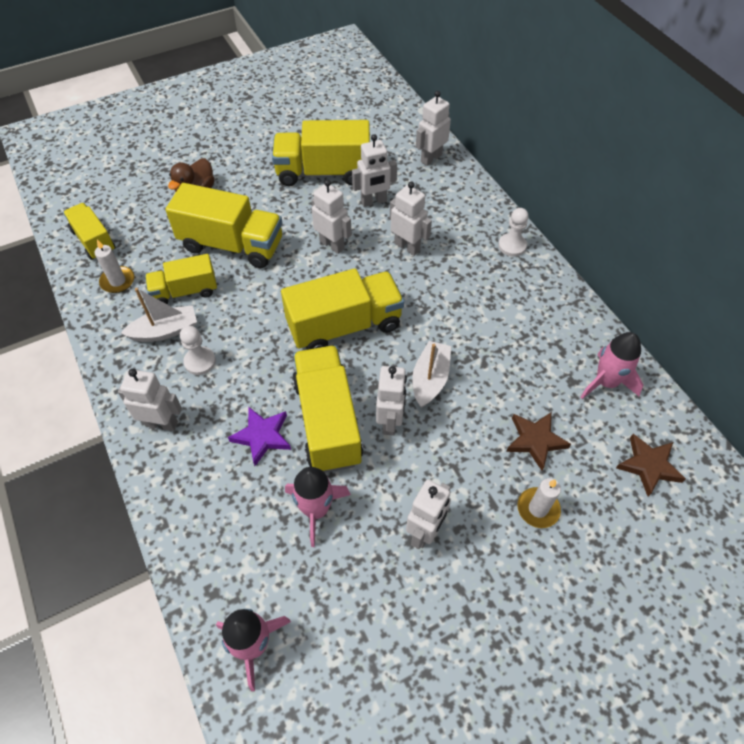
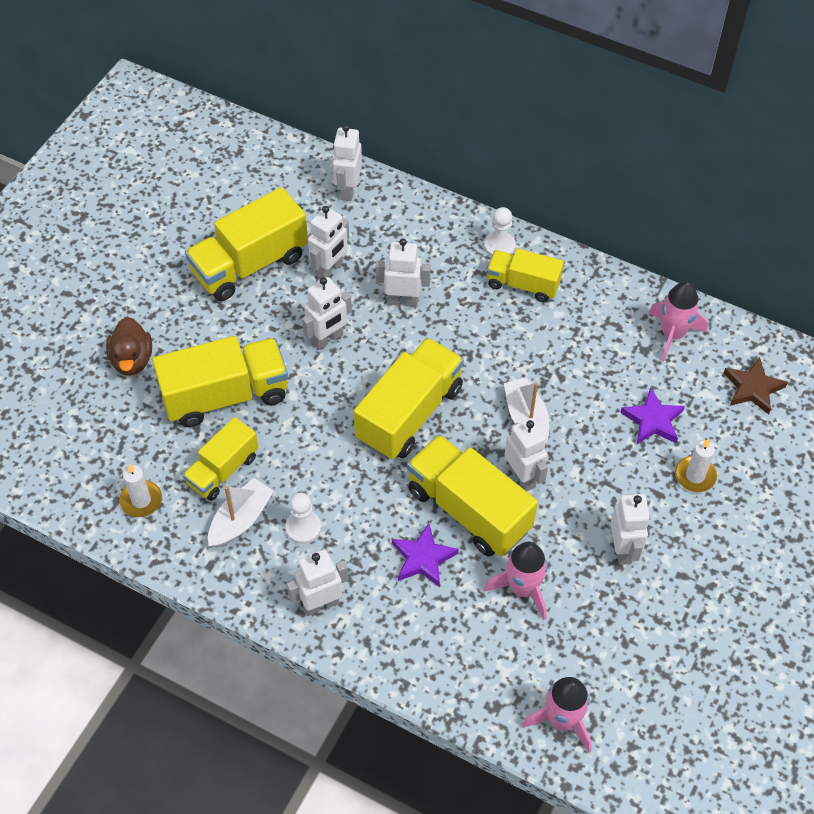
camera: 35 degrees left, 0 degrees up
yellow truck [63,203,115,260] -> yellow truck moved to [487,248,564,302]
white robot [312,180,352,254] -> white robot turned 135 degrees clockwise [302,277,352,350]
brown star [506,412,571,471] -> purple star [620,387,685,444]

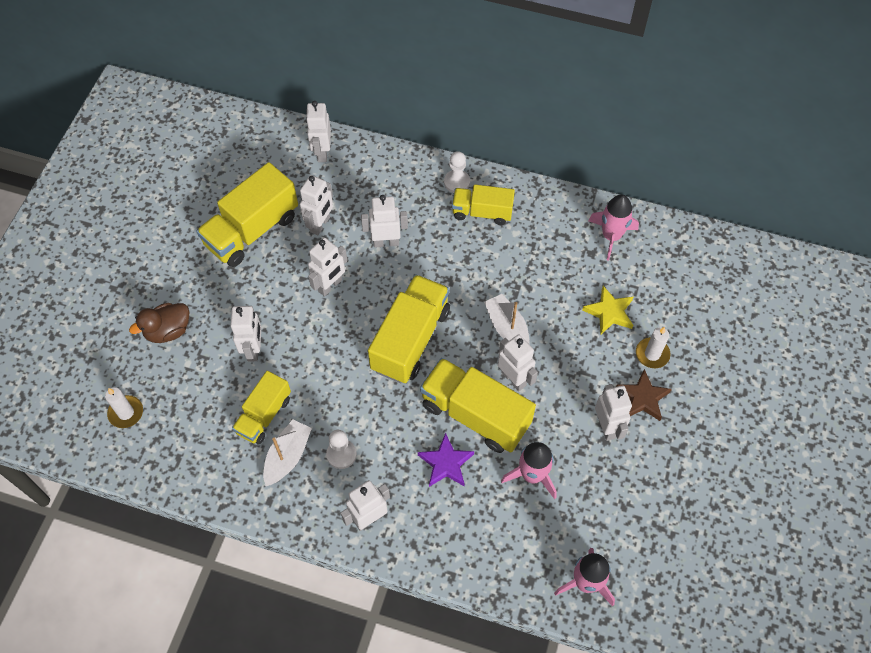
camera: 10 degrees left, 5 degrees up
brown duck [106,317,152,376] -> brown duck turned 75 degrees clockwise [129,303,189,343]
white candle [119,464,162,517] -> white candle moved to [105,387,143,428]
yellow truck [152,336,288,427] -> white robot [230,306,262,361]
purple star [620,387,685,444] -> yellow star [582,286,633,335]
brown star [724,357,788,415] -> brown star moved to [616,369,672,421]

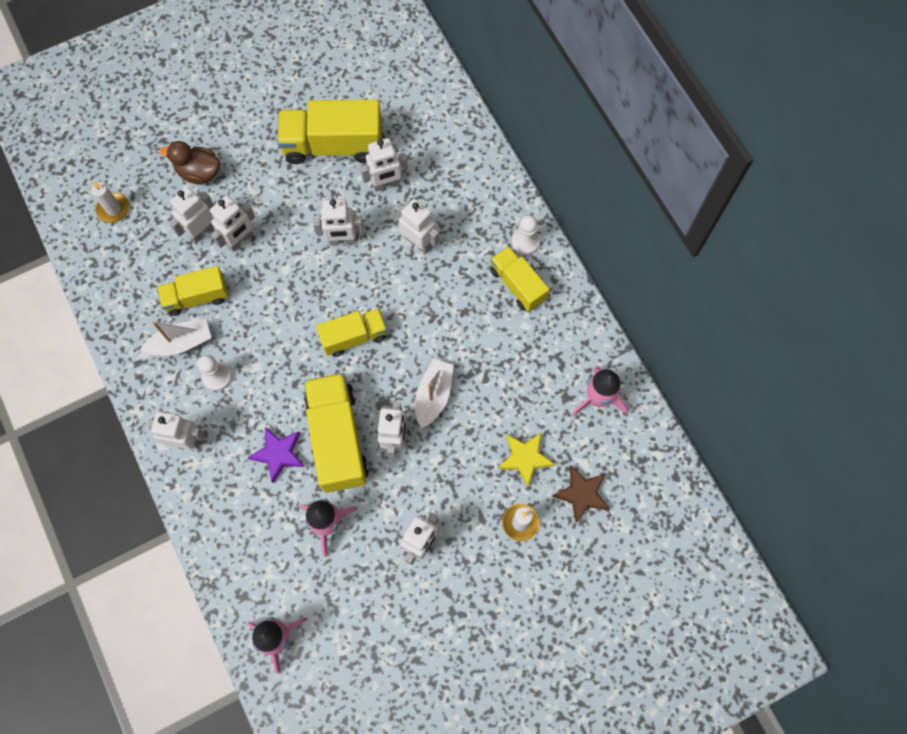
camera: 45 degrees right, 10 degrees up
white robot [306,101,331,162] -> white robot moved to [169,187,214,243]
yellow truck [368,274,450,383] -> yellow truck [316,308,387,357], size x0.61
brown star [616,369,672,421] -> brown star moved to [552,466,609,523]

